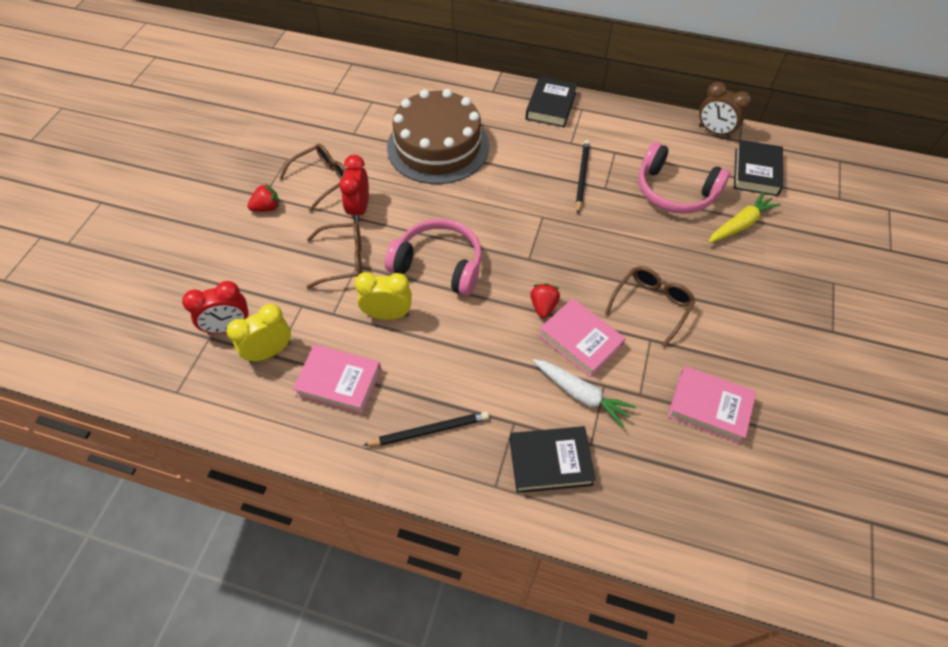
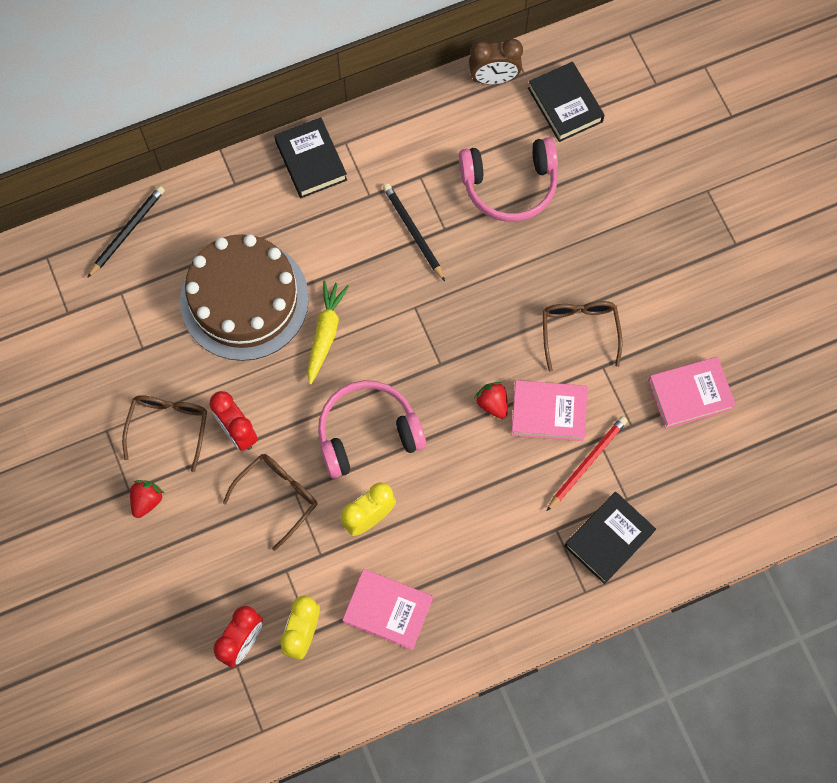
camera: 40 degrees left, 15 degrees up
pink book [292,344,381,414] -> pink book turned 45 degrees clockwise [342,569,433,650]
black pencil [363,411,489,446] -> black pencil moved to [87,186,165,278]
white carrot [532,359,636,427] -> red pencil [547,416,627,511]
yellow carrot [708,191,781,243] -> yellow carrot moved to [308,281,349,385]

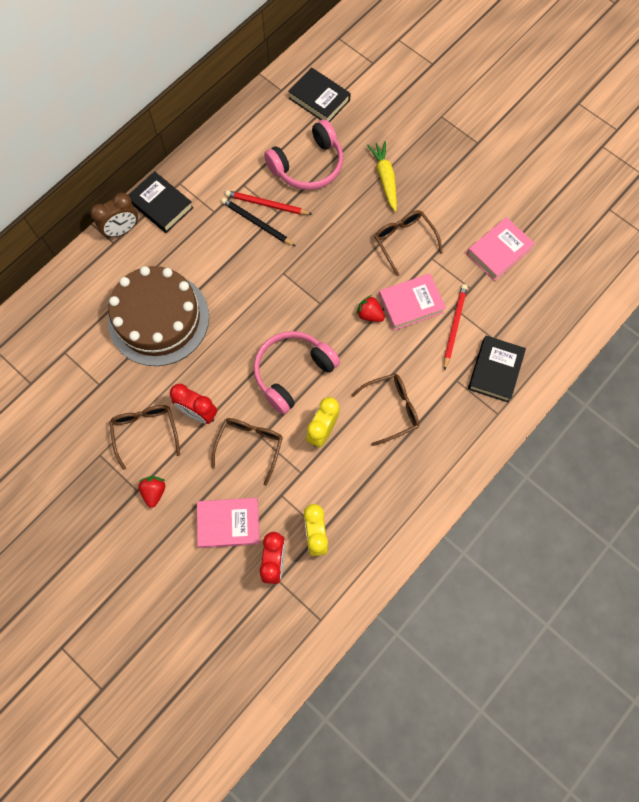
camera: 25 degrees left, 0 degrees up
black pencil [87,186,165,278] -> none
yellow carrot [308,281,349,385] -> yellow carrot moved to [367,141,397,212]
pink book [342,569,433,650] -> pink book moved to [197,498,260,548]
brown clock [469,39,523,85] -> brown clock moved to [90,193,138,238]
none -> red pencil [225,190,312,215]
none -> brown glasses [351,373,419,446]

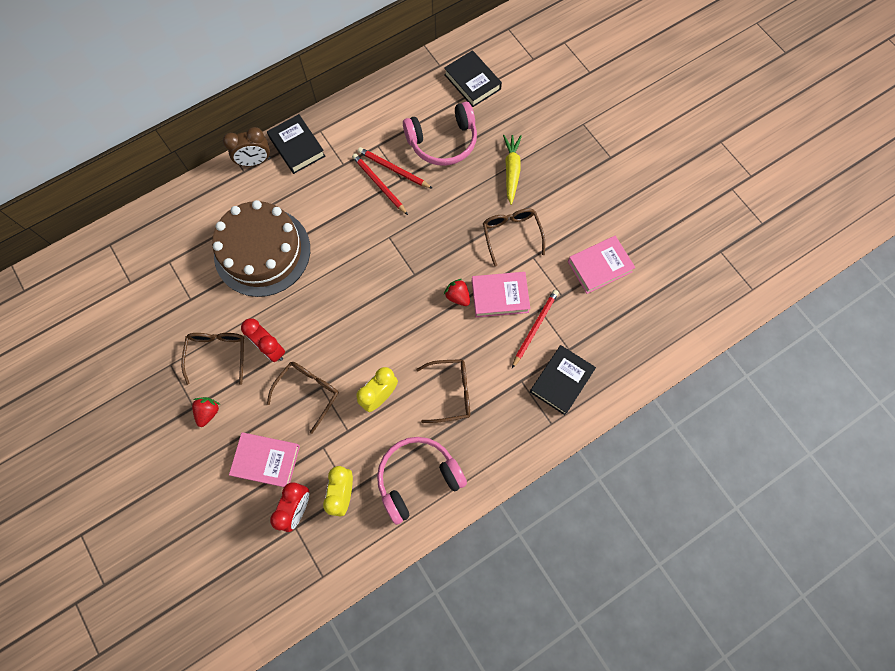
camera: 15 degrees right, 0 degrees up
black pencil [221,198,296,247] -> red pencil [352,153,408,215]
pink headphones [254,331,340,414] -> pink headphones moved to [377,437,467,525]

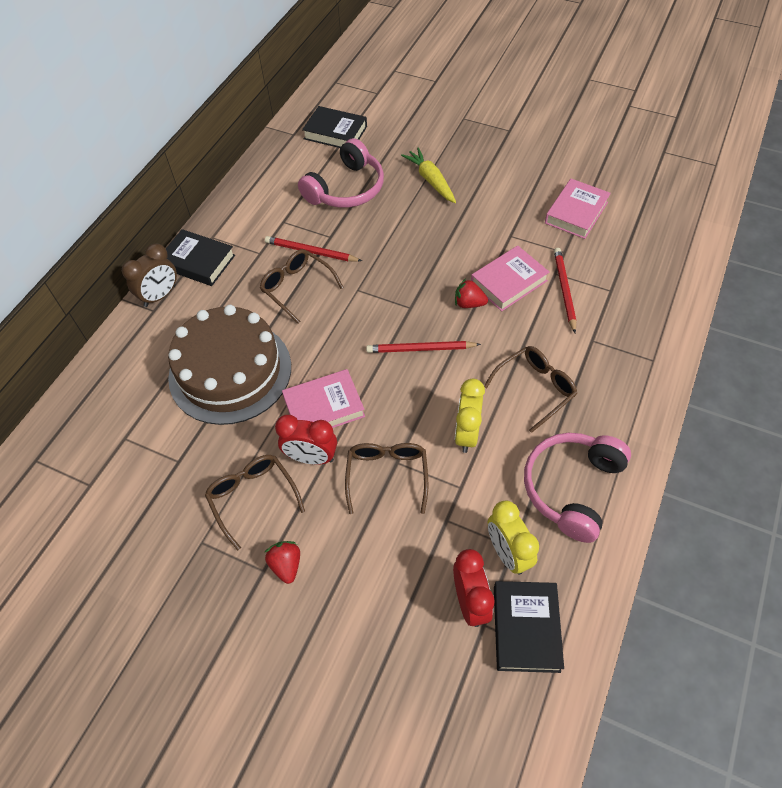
camera: 30 degrees left, 15 degrees down
pink book [229,432,300,487] -> pink book moved to [282,369,365,428]
red pencil [358,147,433,189] -> red pencil moved to [366,341,481,353]
brown glasses [483,208,545,267] -> brown glasses moved to [260,249,344,324]
black book [530,345,596,415] -> black book moved to [494,581,564,673]

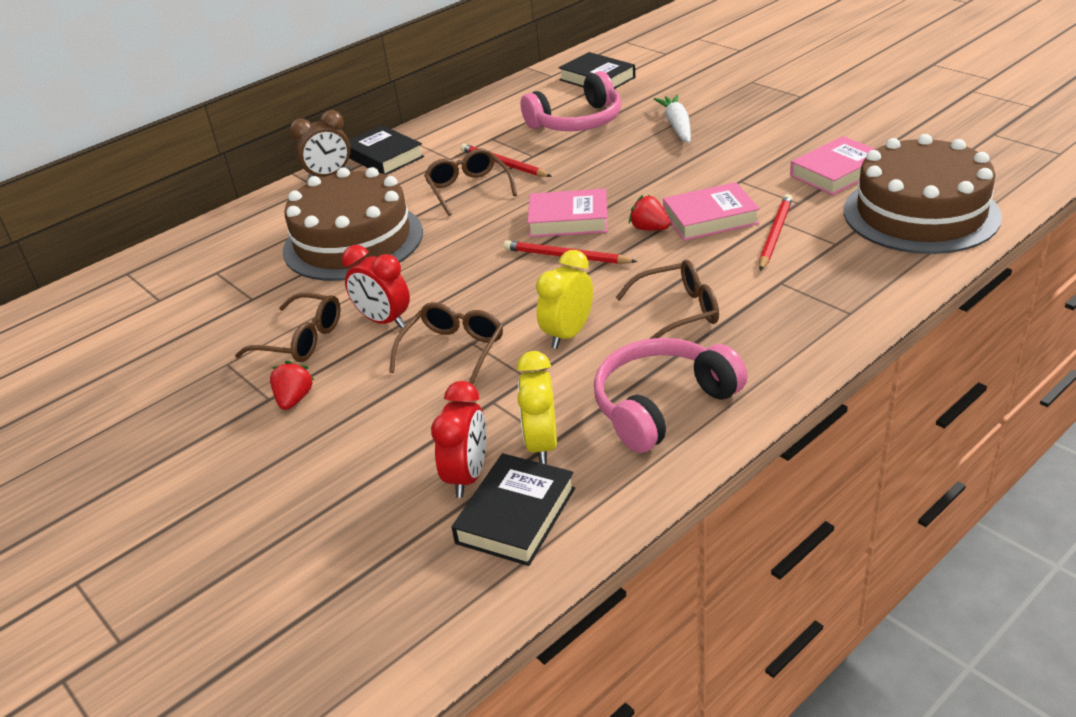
camera: 25 degrees right, 20 degrees down
brown glasses [205,455,305,551] -> brown glasses turned 120 degrees clockwise [235,293,341,362]
pink book [282,369,365,428] -> pink book moved to [527,189,608,237]
yellow carrot [401,148,456,203] -> white carrot [654,95,691,143]
none -> brown cake [844,134,1002,254]

